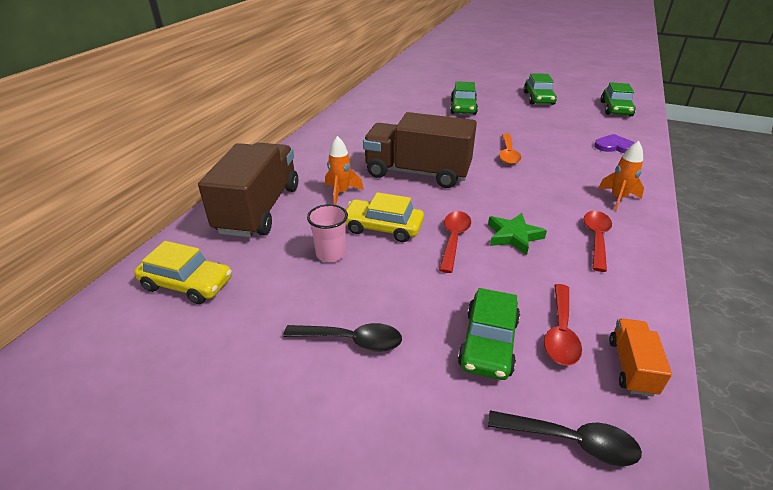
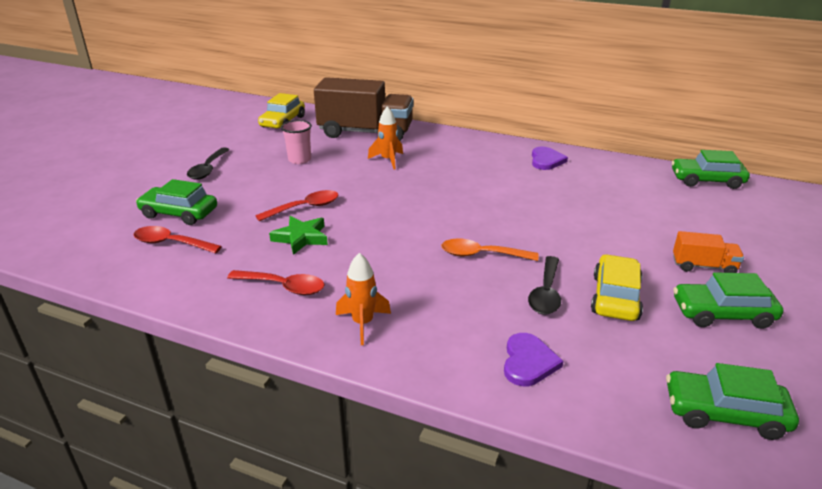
camera: 90 degrees right, 5 degrees down
yellow car [346,192,424,242] -> yellow car moved to [591,254,643,321]
brown truck [363,112,477,188] -> none
red spoon [439,211,471,273] -> red spoon turned 45 degrees counterclockwise [255,190,338,221]
green car [450,81,478,115] -> green car moved to [672,150,750,189]
black spoon [488,410,642,466] -> black spoon moved to [528,256,561,315]
orange truck [609,318,672,397] -> orange truck moved to [673,231,744,273]
none -> purple heart [532,147,568,170]

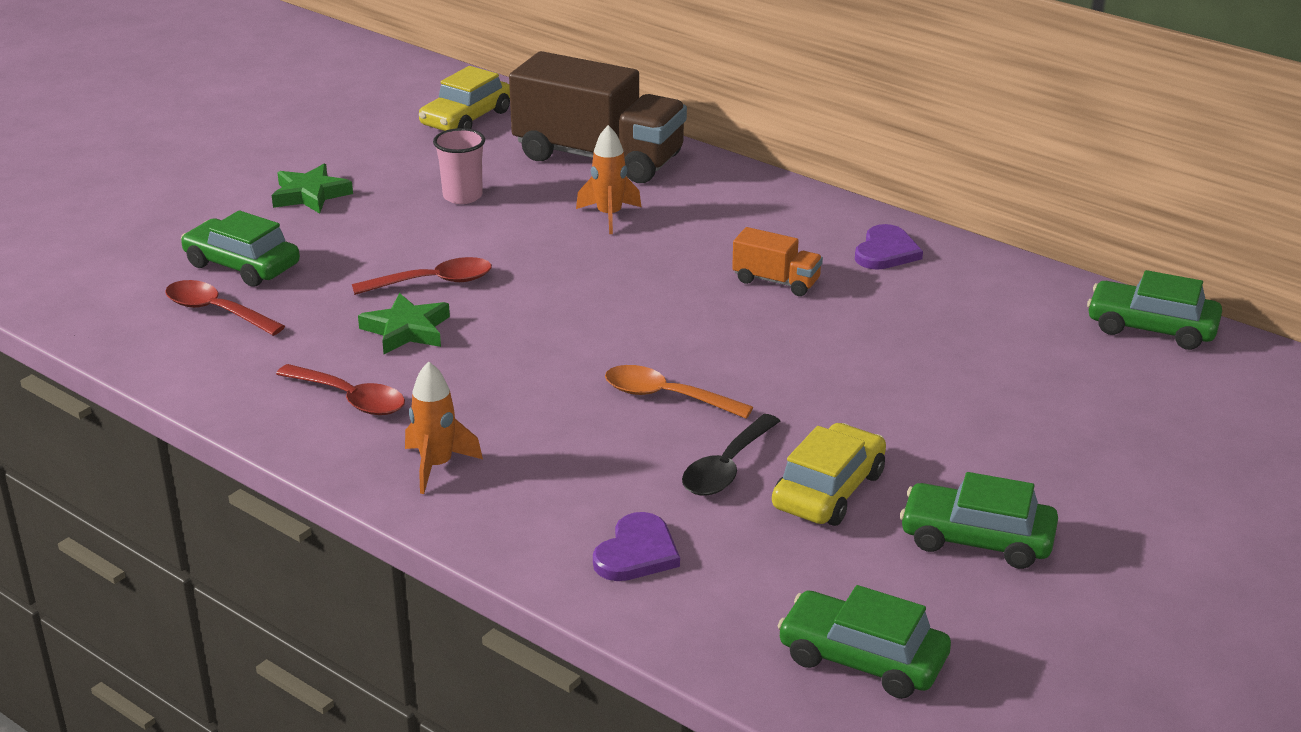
camera: 15 degrees right, 0 degrees up
black spoon [187,147,230,180] -> green star [272,164,353,214]
orange truck [673,231,744,273] -> orange truck moved to [732,227,823,296]

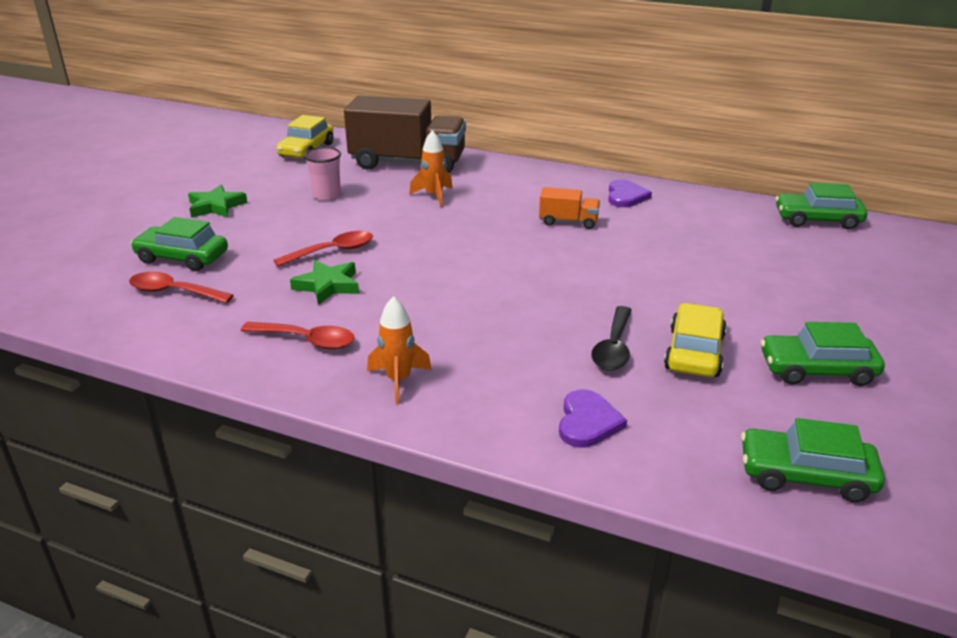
camera: 15 degrees left, 0 degrees up
orange spoon [605,365,753,419] -> none

